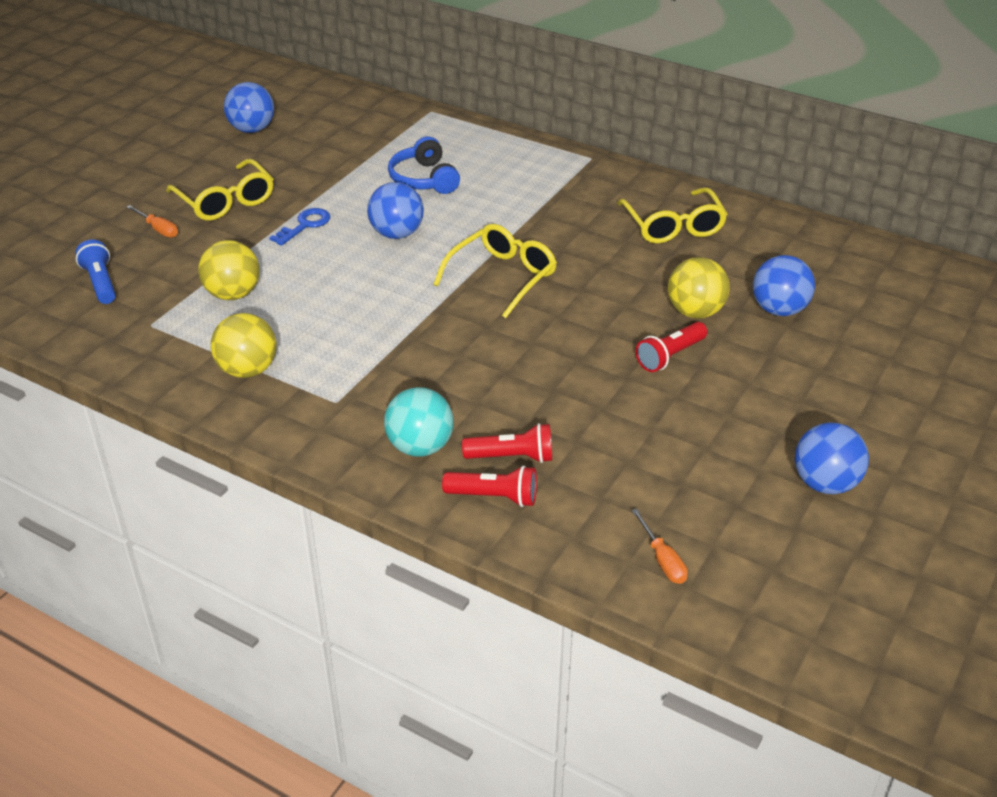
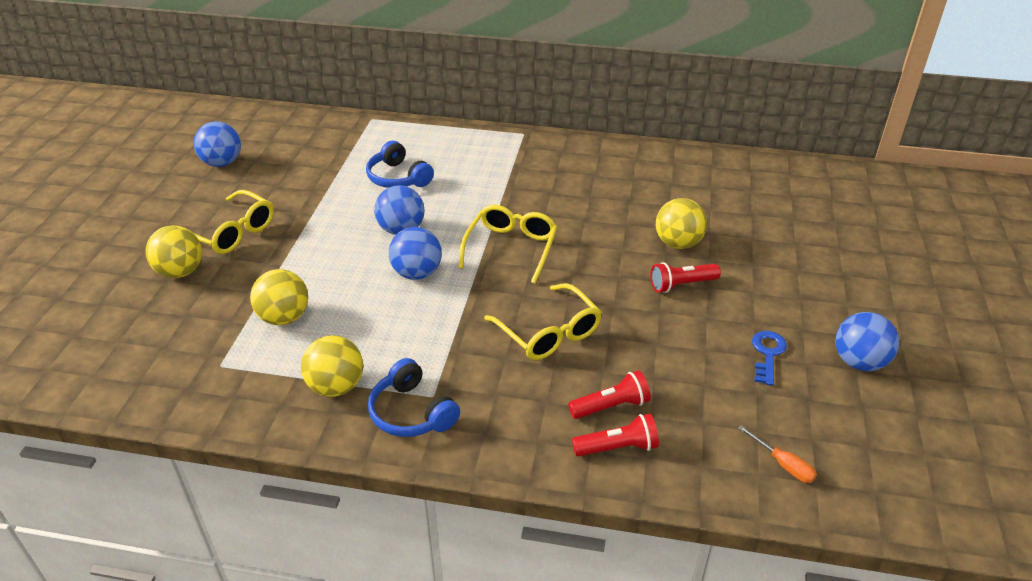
camera: 20 degrees left, 0 degrees up
blue flashlight [75,240,116,304] -> none
orange screwdriver [127,205,178,238] -> yellow ball [145,225,202,278]
blue key [269,208,330,246] -> blue key moved to [752,331,787,386]
turquoise ball [384,387,454,457] -> none
yellow glasses [617,187,728,243] -> yellow glasses moved to [484,283,602,360]
red flashlight [636,322,707,372] -> red flashlight turned 45 degrees clockwise [651,262,721,293]
blue ball [753,255,815,316] -> blue ball moved to [389,227,442,280]
none -> blue headphones [368,358,460,437]

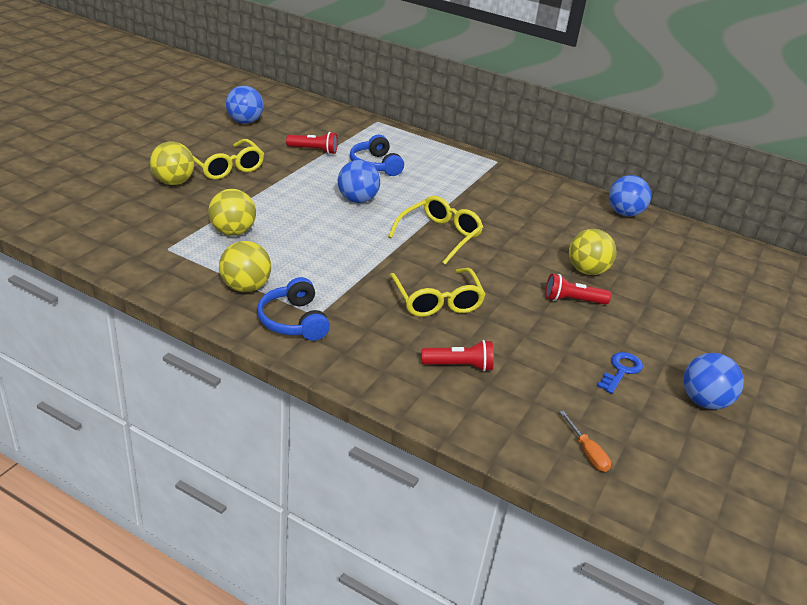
camera: 15 degrees right, 5 degrees down
blue ball [389,227,442,280] -> blue ball moved to [609,175,651,217]
red flashlight [572,414,659,457] -> red flashlight moved to [286,132,338,154]

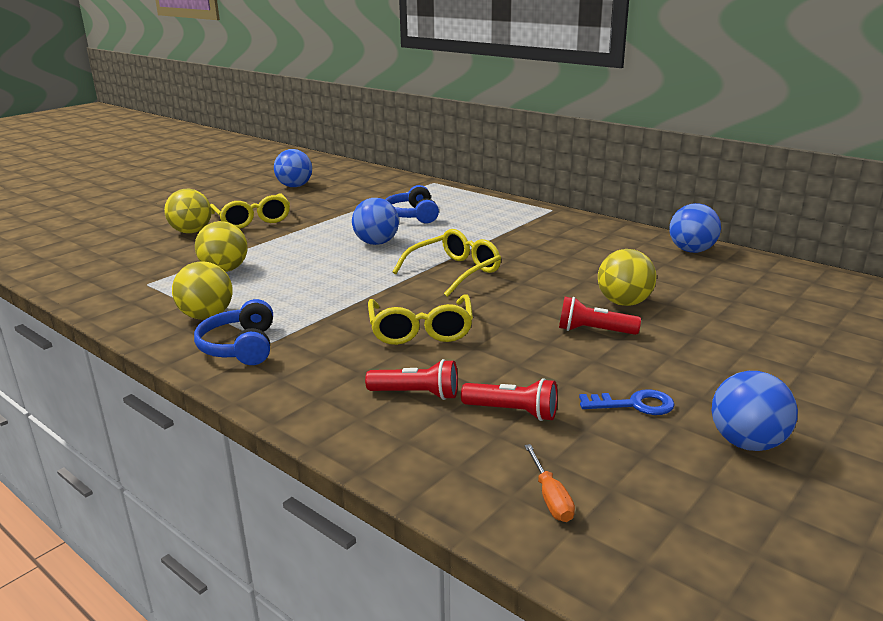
camera: 15 degrees right, 10 degrees down
red flashlight [286,132,338,154] -> red flashlight moved to [461,378,558,421]
blue key [597,352,643,394] -> blue key turned 45 degrees clockwise [579,389,675,415]

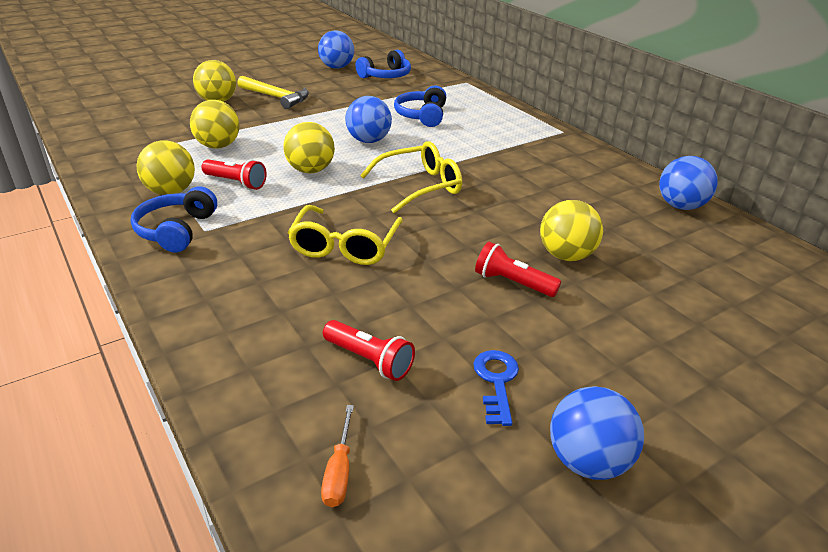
camera: 15 degrees right, 10 degrees up
yellow glasses [210,193,290,229] -> yellow hammer [237,76,309,109]
red flashlight [365,359,458,400] -> red flashlight moved to [202,159,266,190]
blue key [579,389,675,415] -> blue key turned 105 degrees counterclockwise [473,350,519,426]
none -> yellow ball [283,122,335,173]
none -> blue headphones [355,50,411,78]

